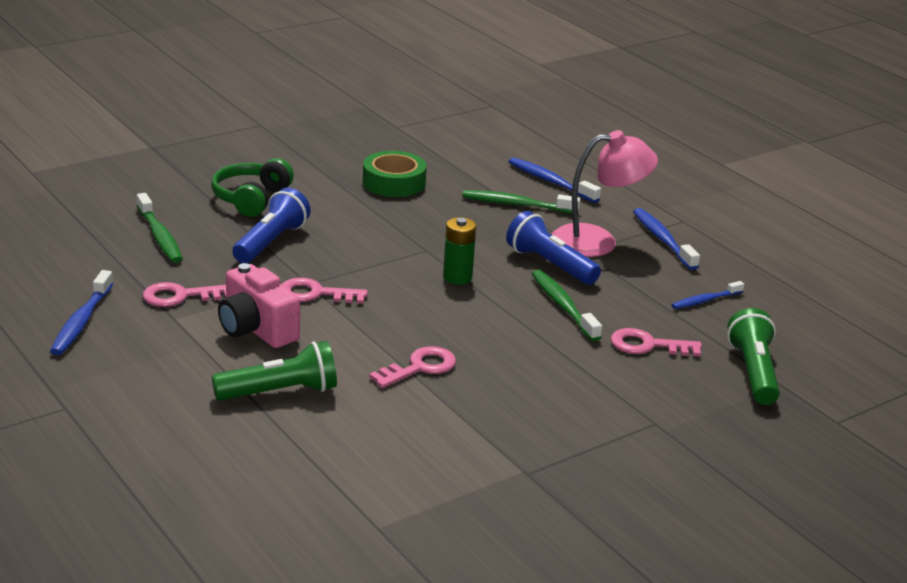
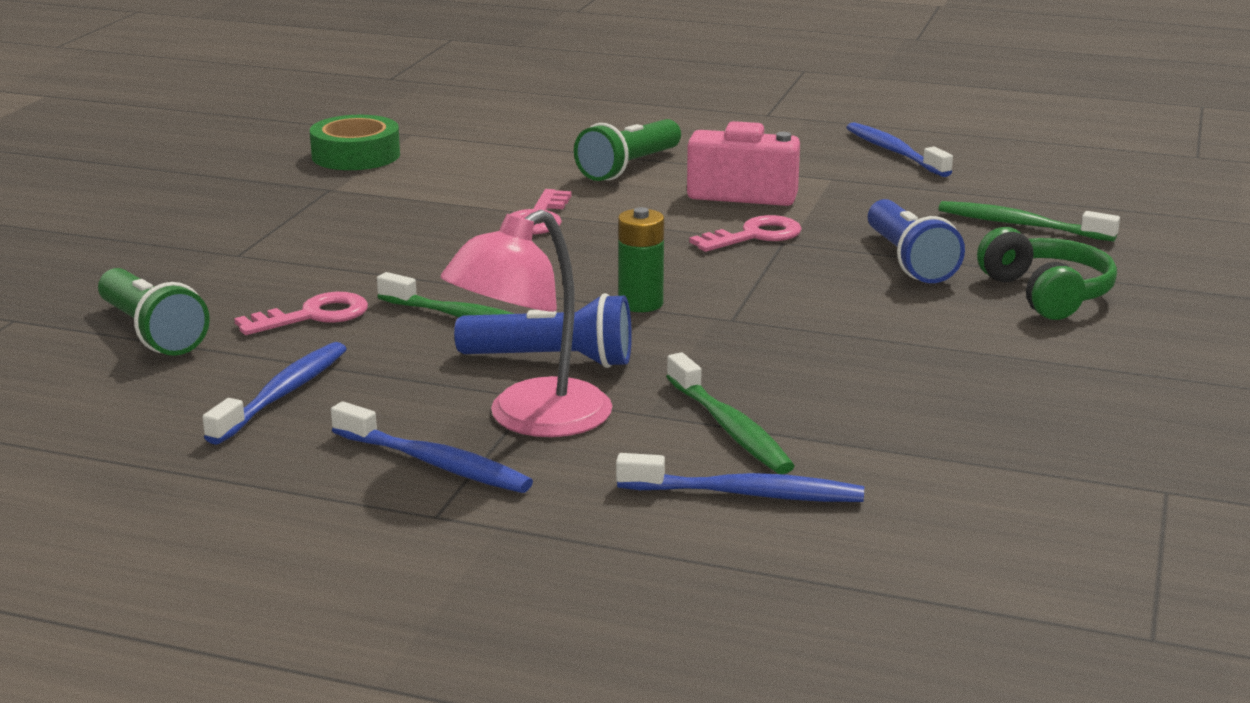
camera: 145 degrees right, 5 degrees down
pink key [143,282,226,307] -> none
green tape [363,151,427,197] -> green tape moved to [310,115,400,170]
green toothbrush [462,190,580,214] -> green toothbrush turned 90 degrees clockwise [666,352,795,474]
blue toothbrush [672,281,744,309] -> blue toothbrush [203,342,346,445], size x1.53

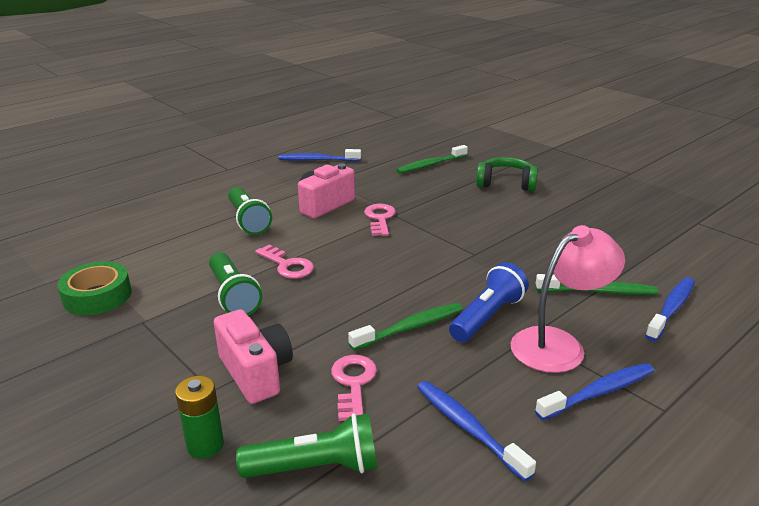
camera: 60 degrees left, 5 degrees up
pink lamp [440,210,612,437] -> pink lamp turned 105 degrees counterclockwise [510,225,625,373]
green battery [618,207,664,312] -> green battery moved to [175,376,224,459]
blue flashlight [868,199,965,283] -> none
none -> green flashlight [209,252,262,315]
none -> pink camera [214,309,293,404]

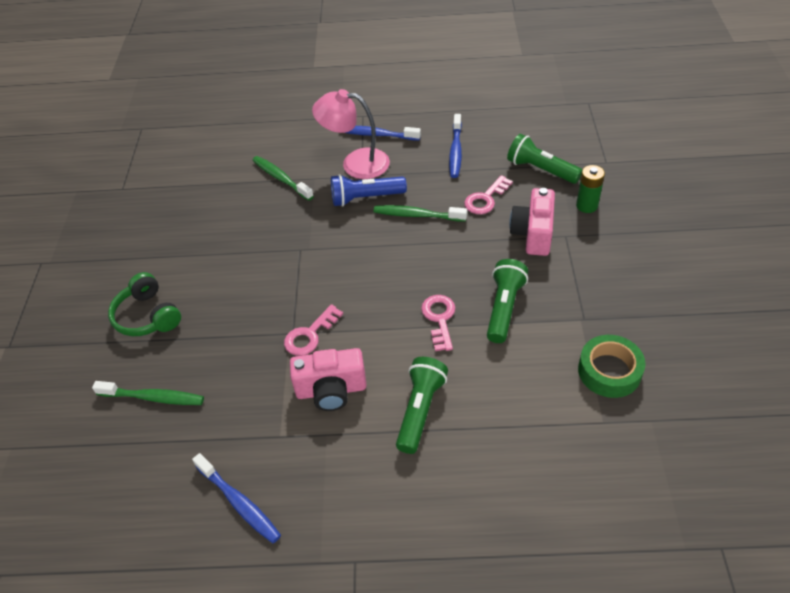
camera: 135 degrees left, 20 degrees up
blue toothbrush [645,277,695,341] -> none

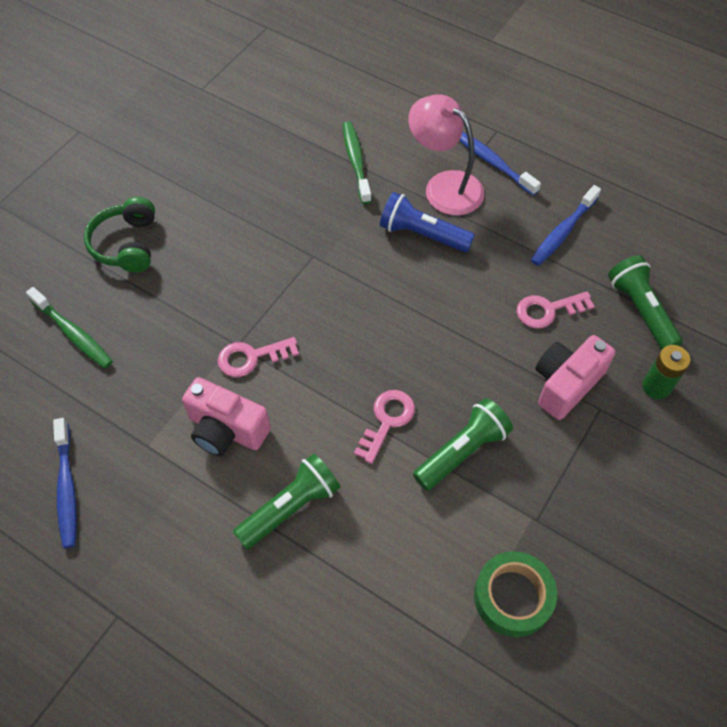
camera: 30 degrees right, 10 degrees up
green toothbrush [374,205,467,222] -> none

